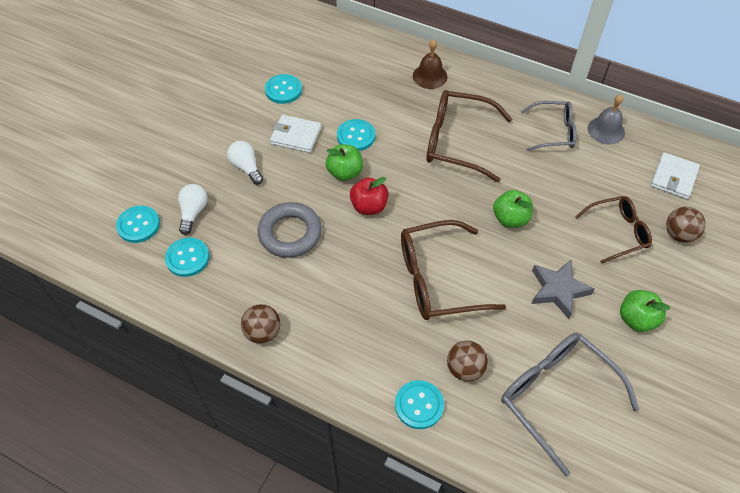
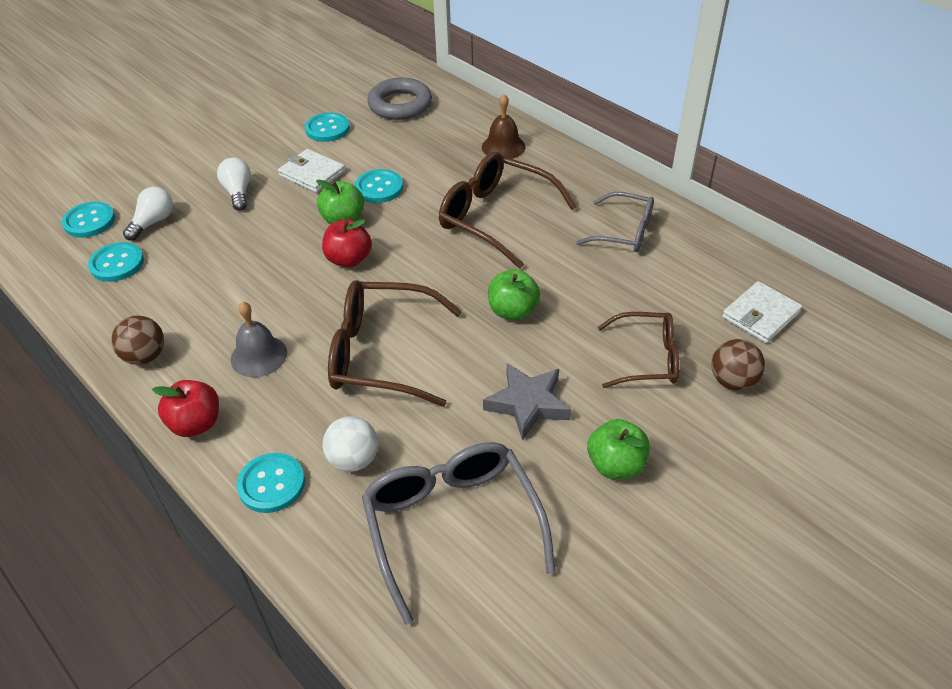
camera: 20 degrees right, 10 degrees down
grey ring [257,202,322,258] -> grey ring moved to [367,78,432,120]
brown ball [447,341,488,382] -> white ball [323,416,378,472]
grey bell [588,94,625,145] -> grey bell moved to [231,302,287,377]
none -> red apple [152,380,219,437]

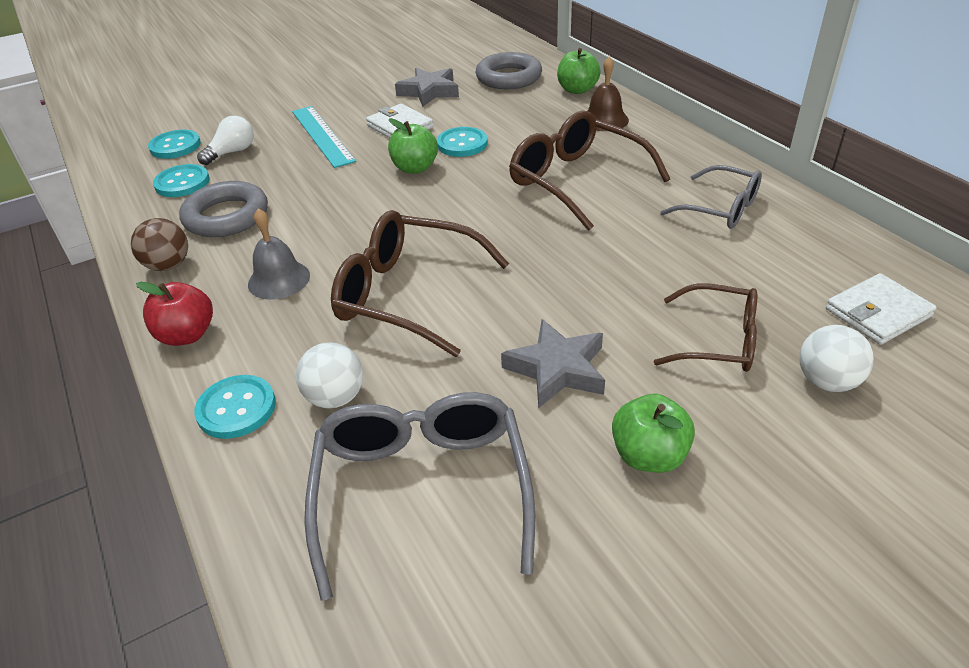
camera: 15 degrees right, 5 degrees down
white light bulb [217,158,251,211] -> turquoise ruler [292,106,356,168]
turquoise button [305,113,350,142] -> grey star [395,68,459,107]
red apple [322,219,372,267] -> none
green apple [488,269,540,320] -> green apple moved to [557,48,601,94]
brown ball [711,339,765,391] -> white ball [799,325,874,392]
none -> grey ring [179,181,268,237]

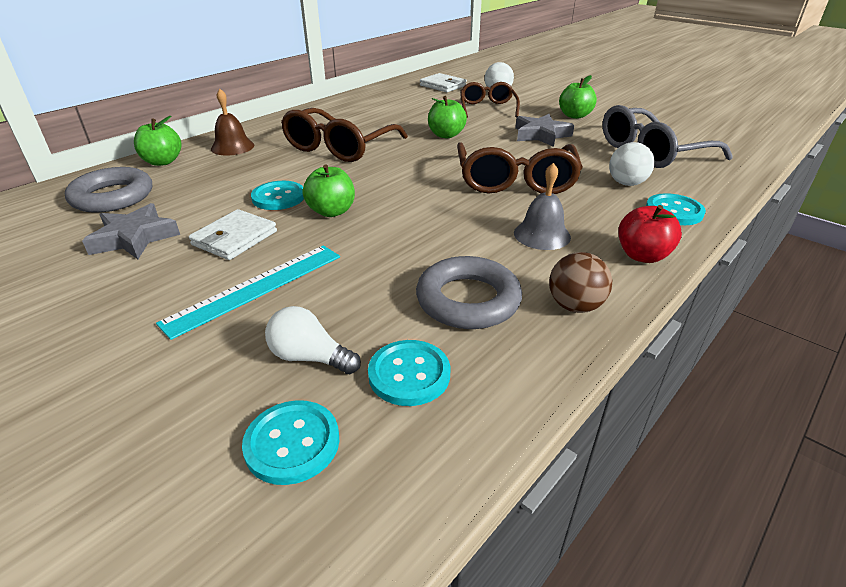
camera: 110 degrees left, 5 degrees down
grey glasses [660,165,762,229] -> none
none -> green apple [428,96,467,138]

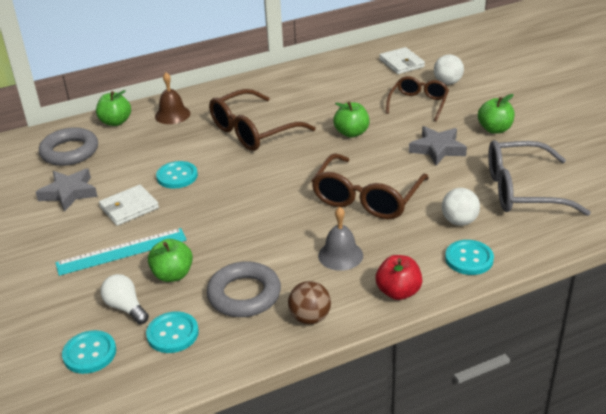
camera: 25 degrees right, 0 degrees up
green apple [302,164,355,217] -> green apple moved to [148,239,193,282]

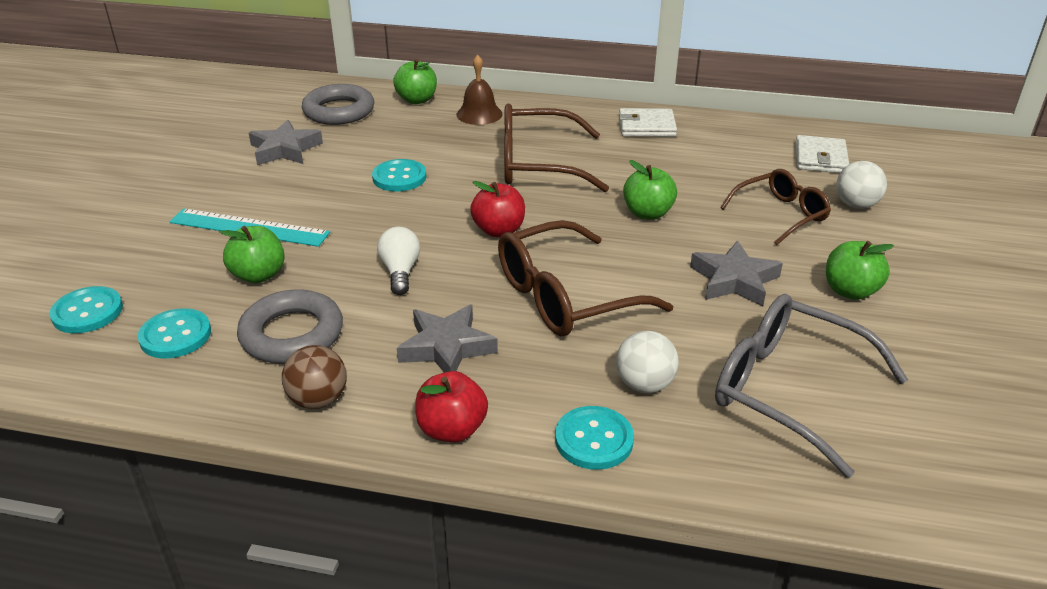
camera: 35 degrees right, 0 degrees up
white wallet [99,185,159,226] -> white wallet moved to [619,108,677,137]
white light bulb [101,274,149,324] -> white light bulb moved to [377,227,420,295]
grey bell [318,207,363,271] -> grey star [397,305,498,372]
none -> red apple [470,181,525,237]

